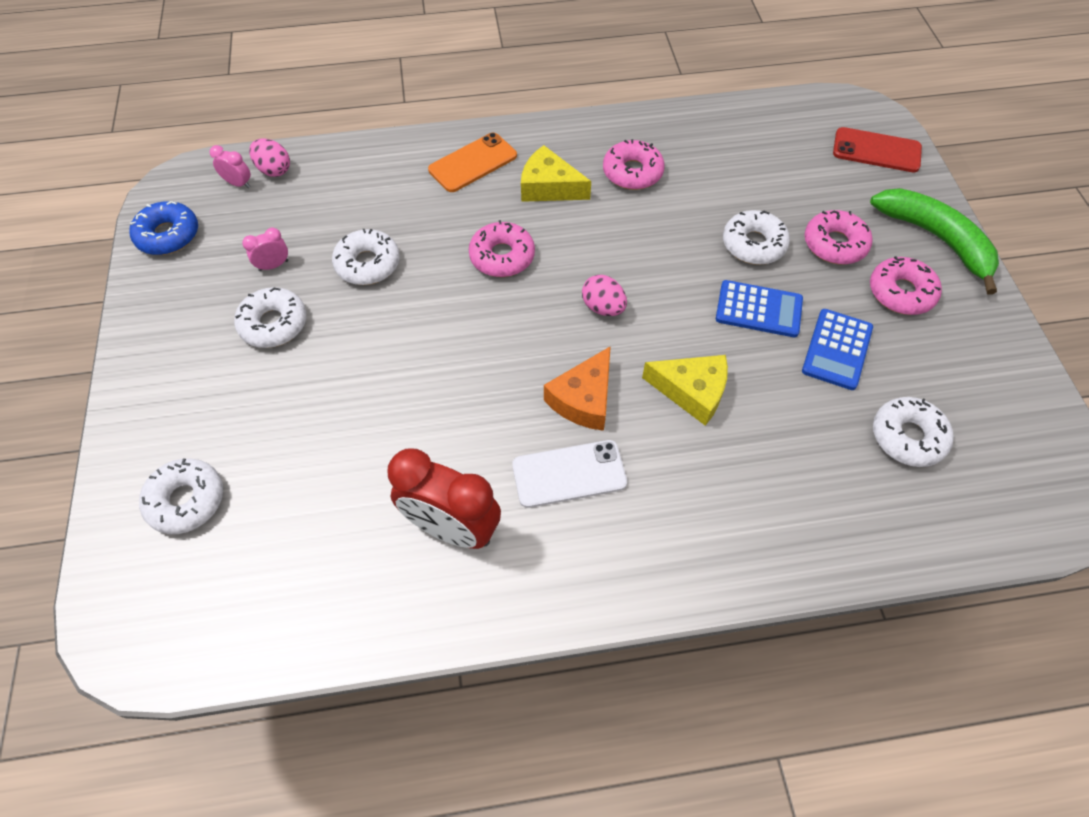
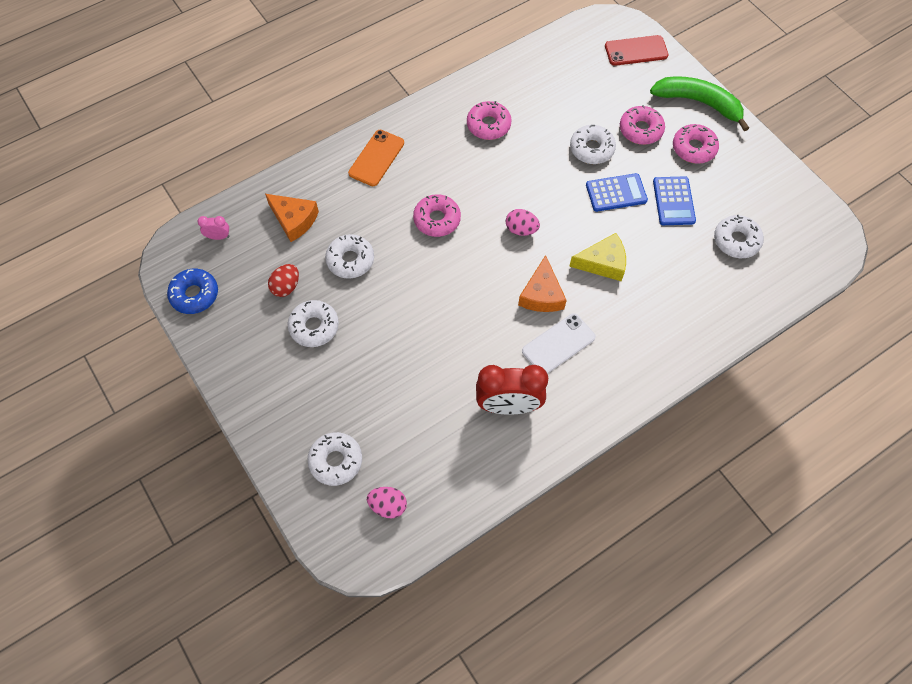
camera: 25 degrees left, 5 degrees up
pink clock [242,228,288,271] -> red egg [268,264,299,297]
pink egg [249,138,290,177] -> pink egg moved to [367,487,407,518]
yellow cheese [521,145,591,202] -> none
none -> orange cheese [265,194,319,242]

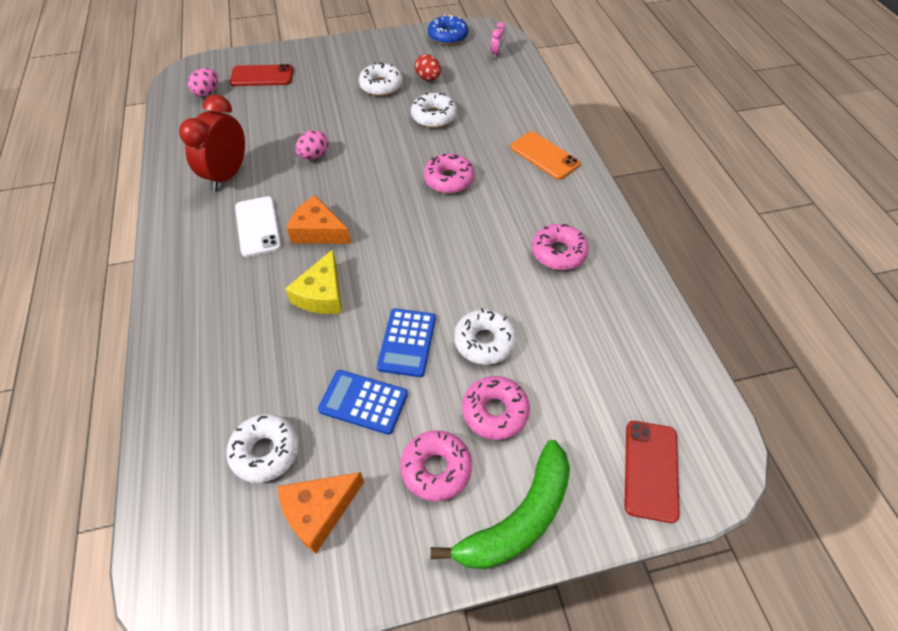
camera: 110 degrees right, 10 degrees down
orange cheese [265,194,319,242] -> orange cheese moved to [278,472,364,553]
white donut [307,432,362,486] -> red phone [229,64,294,86]
pink egg [506,209,540,236] -> pink egg moved to [295,130,328,159]

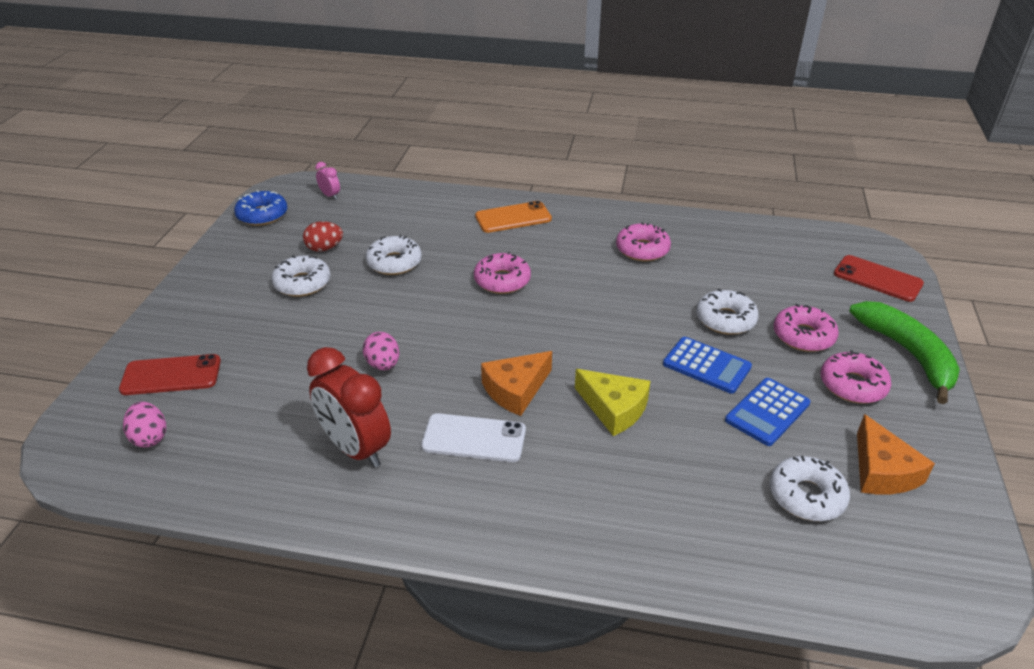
camera: 65 degrees left, 15 degrees down
red phone [229,64,294,86] -> red phone turned 60 degrees clockwise [119,354,221,395]

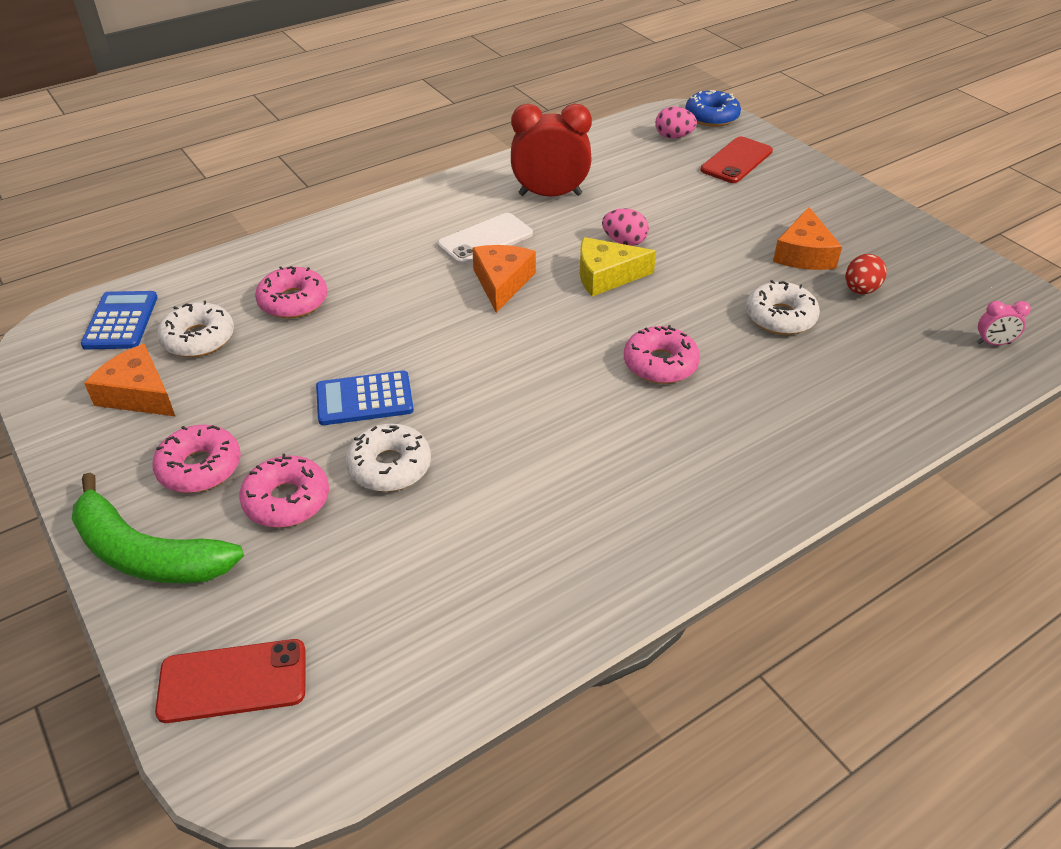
camera: 135 degrees right, 5 degrees up
blue donut [234,190,287,226] -> blue donut moved to [685,90,741,127]
white donut [271,256,330,297] -> orange cheese [773,207,842,270]
orange phone [475,201,552,233] -> none
yellow cheese [575,369,651,436] -> yellow cheese moved to [580,237,656,296]
pink donut [616,222,671,261] -> pink donut moved to [255,266,327,318]
blue calculator [725,378,811,446] -> blue calculator moved to [81,291,158,350]

